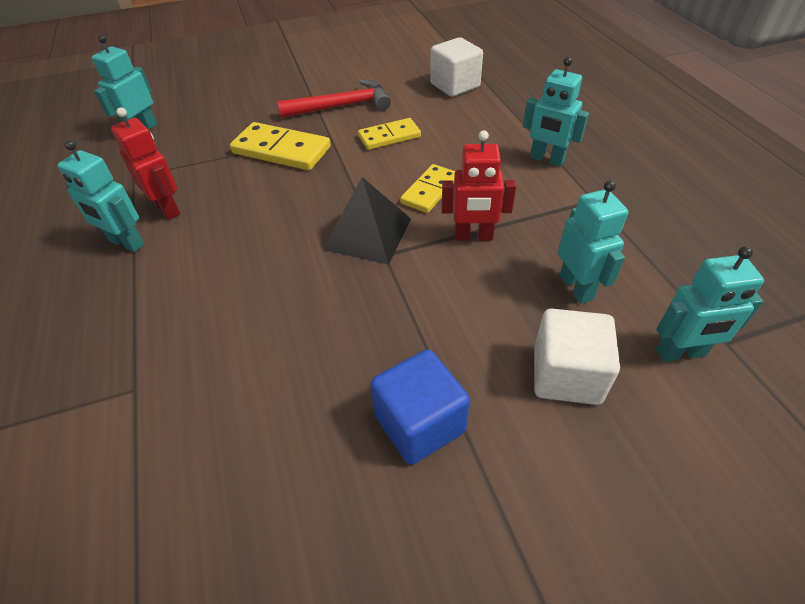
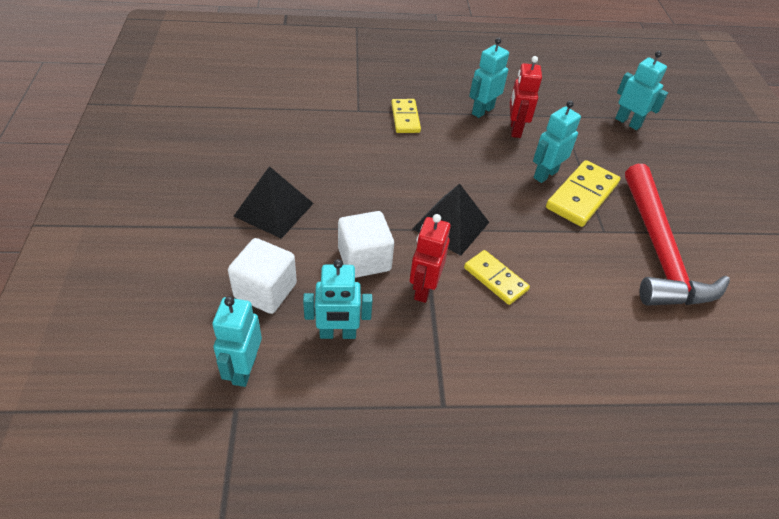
camera: 100 degrees right, 0 degrees up
red robot [111,107,180,220] -> red robot turned 120 degrees clockwise [510,56,542,138]
red hammer [277,79,391,118] -> red hammer [625,164,730,306], size x1.53
yellow domino [358,118,421,150] -> yellow domino moved to [391,99,421,133]
blue cube [370,349,470,465] -> black pyramid [234,166,314,239]
white cube [430,37,483,97] -> white cube moved to [338,211,394,278]
turquoise robot [523,57,589,167] -> turquoise robot moved to [533,101,581,183]

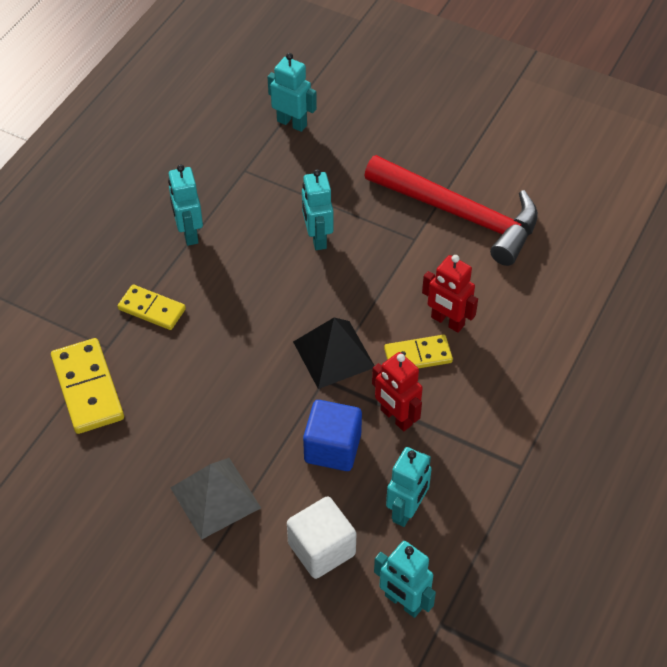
camera: 55 degrees left, 5 degrees up
black pyramid [234,166,314,239] -> grey pyramid [171,458,261,540]
white cube [338,211,394,278] -> blue cube [303,400,362,471]
red robot [510,56,542,138] -> red robot moved to [422,255,478,333]
yellow domino [546,160,620,227] -> yellow domino moved to [51,338,124,434]
turquoise robot [615,51,668,130] -> turquoise robot turned 45 degrees clockwise [268,53,317,132]

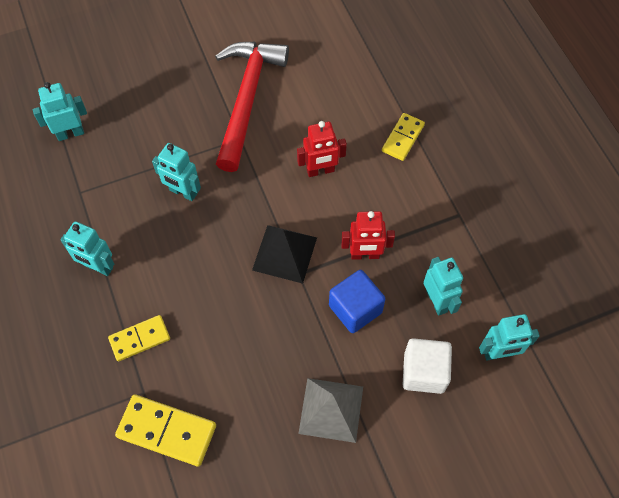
camera: 50 degrees left, 10 degrees up
red hammer [364,155,538,266] -> red hammer turned 60 degrees counterclockwise [215,42,289,172]
yellow domino [384,335,453,369] -> yellow domino moved to [382,113,425,161]

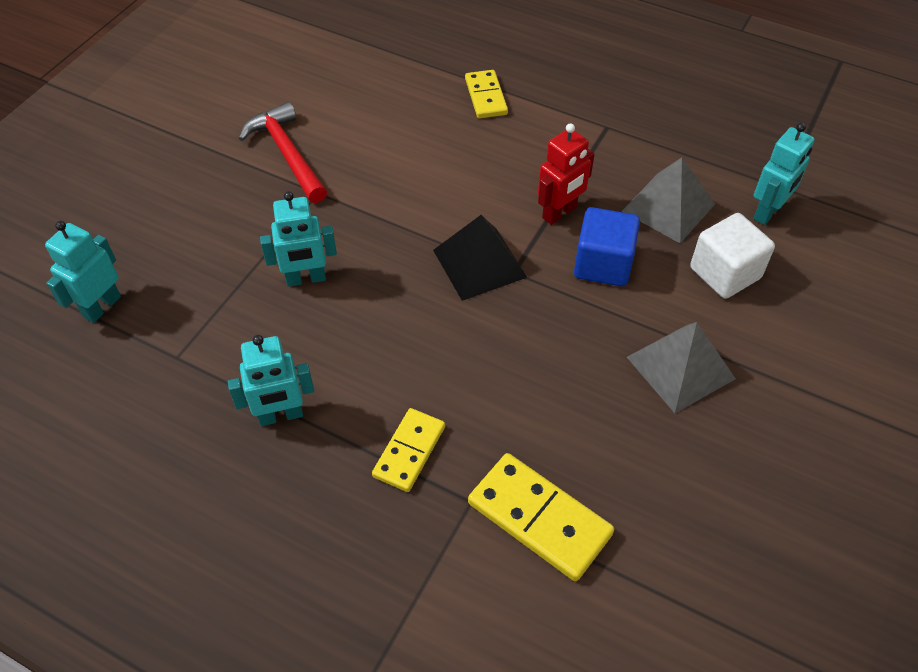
camera: 40 degrees left, 10 degrees down
yellow domino [115,395,216,467] -> yellow domino turned 60 degrees clockwise [468,453,614,581]
red hammer [215,42,289,172] -> red hammer [239,102,327,203], size x0.65
red robot [297,121,347,177] -> none
turquoise robot [423,257,463,316] -> grey pyramid [622,158,715,243]

